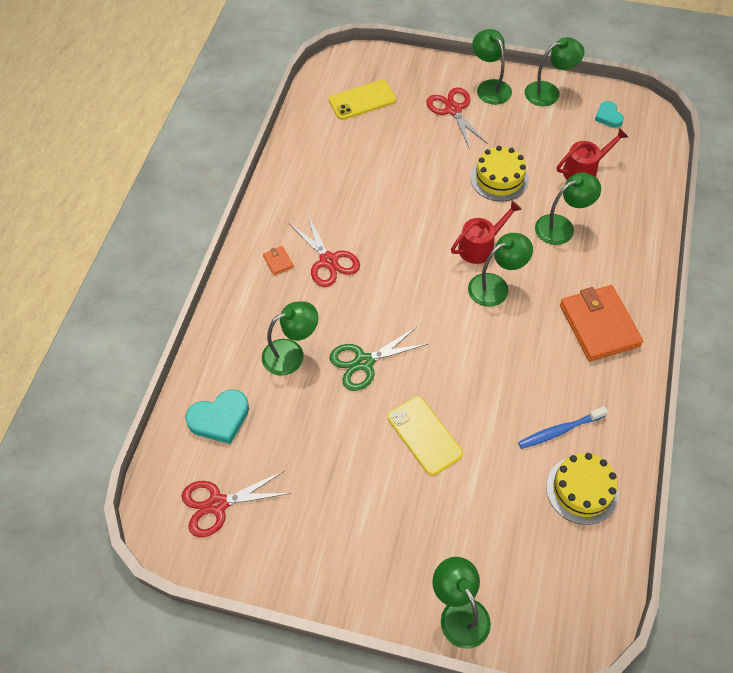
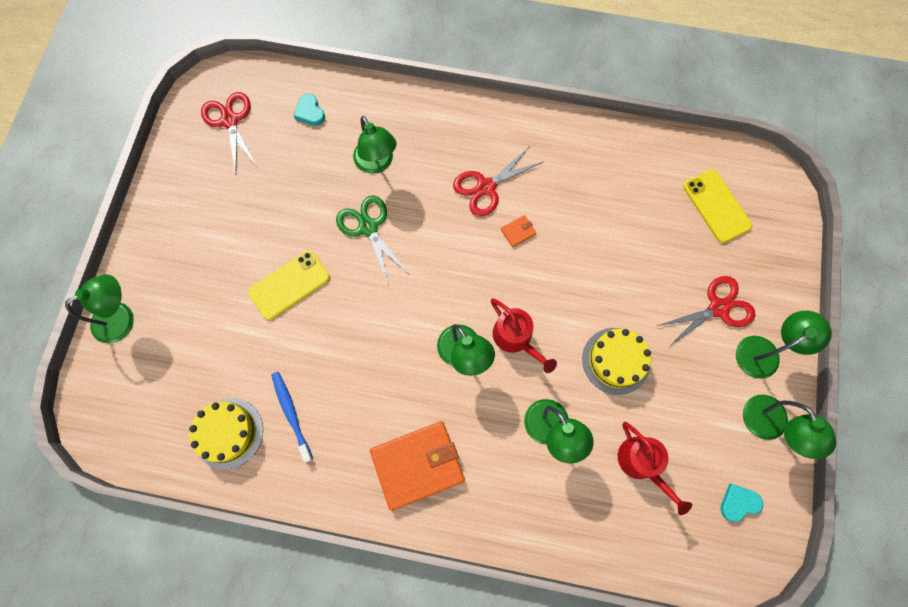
camera: 85 degrees right, 15 degrees up
turquoise heart [185,389,249,444] -> turquoise heart [294,94,325,126], size x0.62
orange wallet [263,246,294,275] -> orange wallet moved to [501,215,536,247]

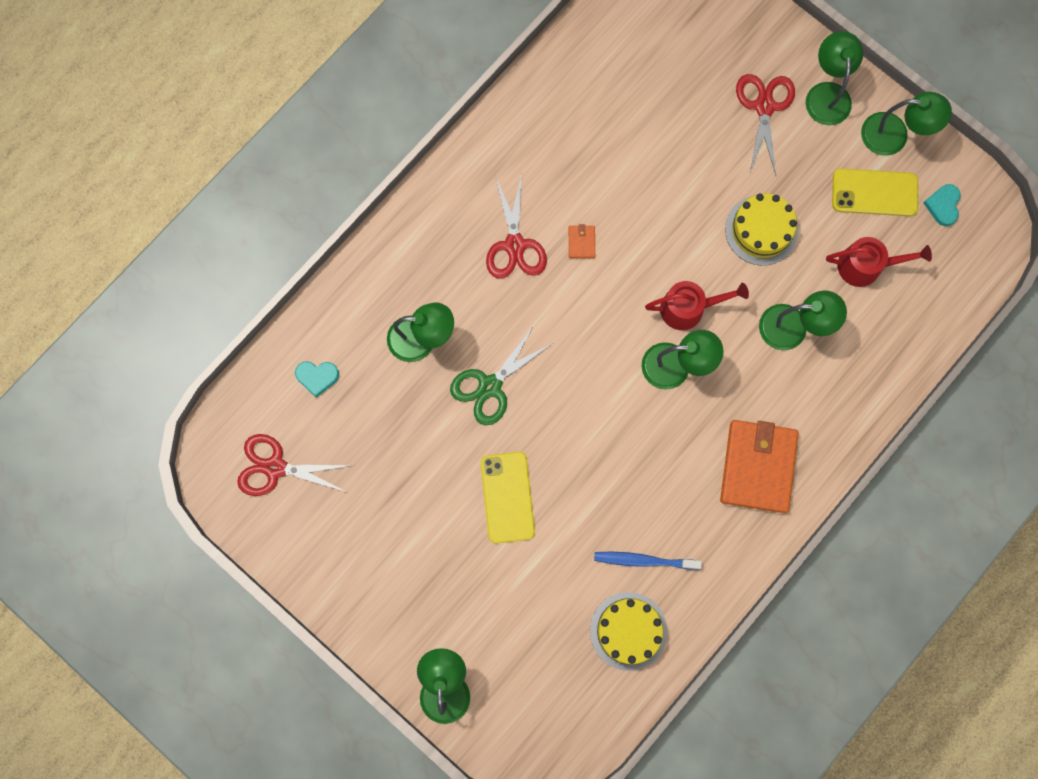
camera: 60 degrees left, 5 degrees up
green scissors [336,196,409,283] -> green scissors turned 45 degrees counterclockwise [450,327,553,425]
yellow phone [683,169,752,243] -> yellow phone moved to [832,168,918,216]

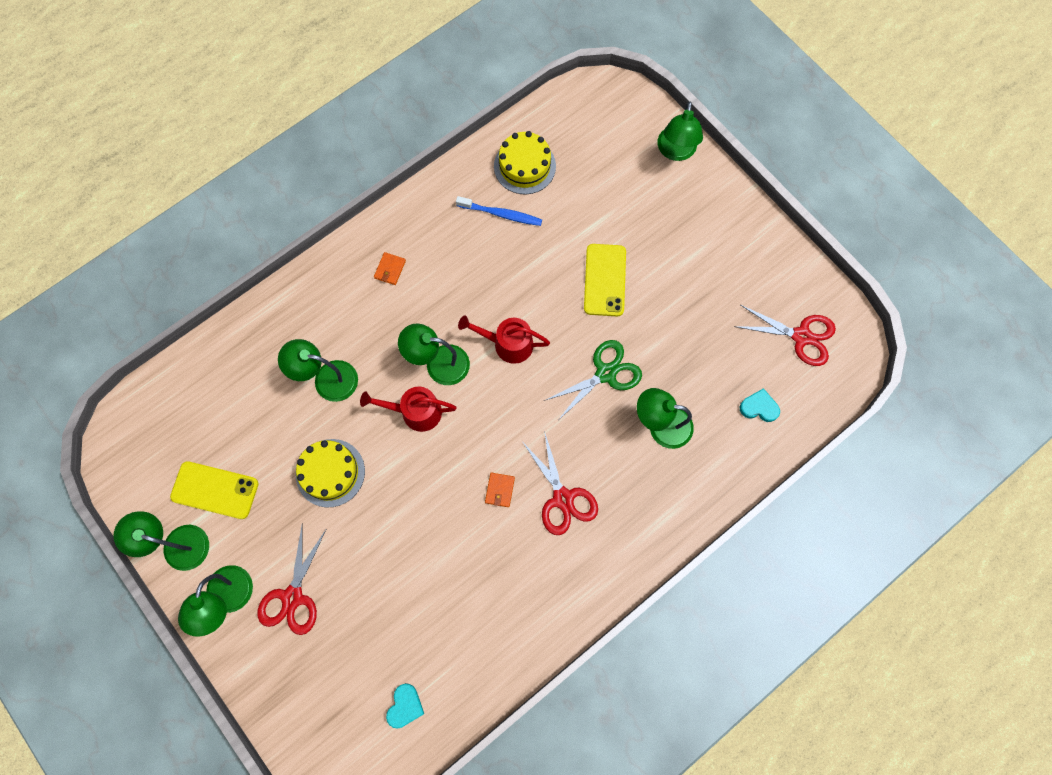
camera: 170 degrees left, 5 degrees down
red scissors [486,173,547,278] -> red scissors turned 150 degrees clockwise [523,431,598,535]
orange wallet [720,420,798,513] -> orange wallet [374,252,406,285], size x0.40
red watering can [826,237,932,287] -> red watering can moved to [458,316,550,364]
turquoise heart [923,184,961,226] -> turquoise heart moved to [386,683,424,729]

